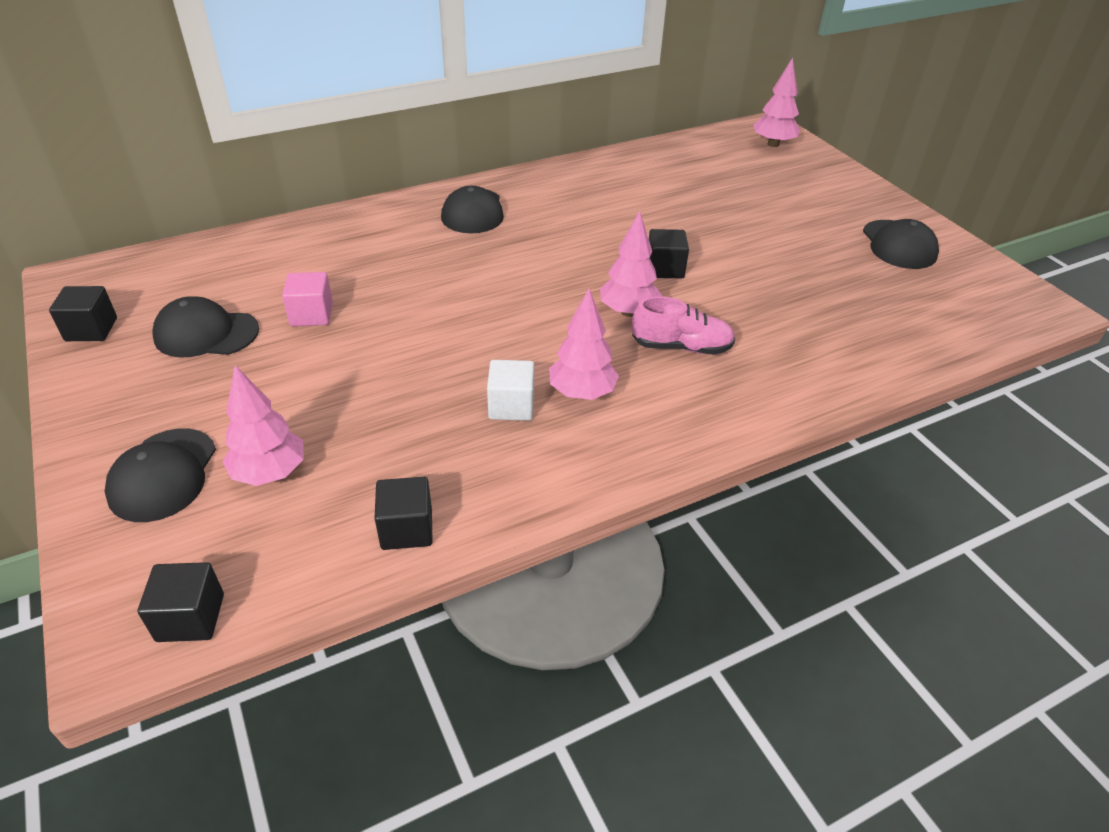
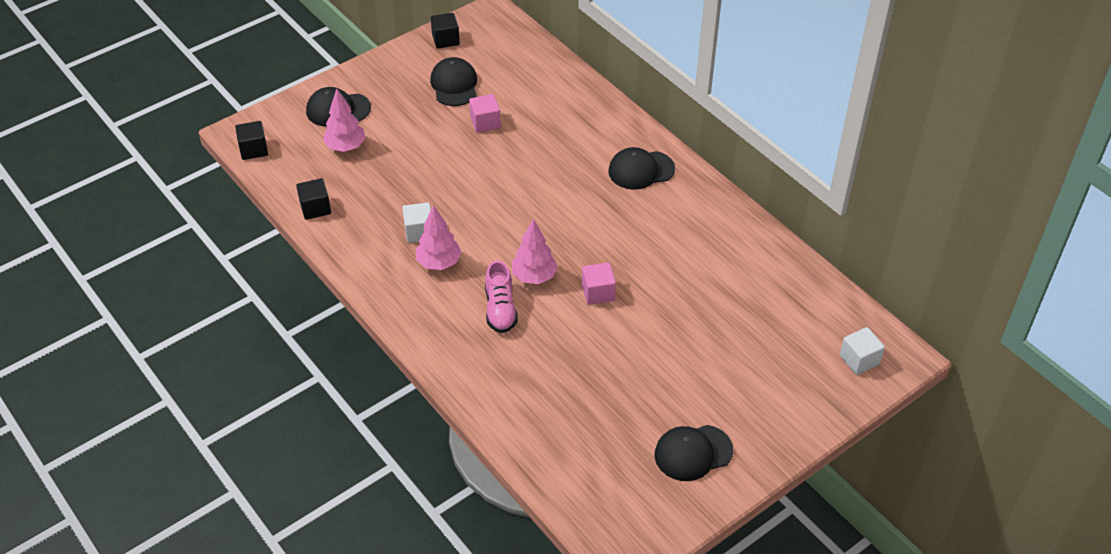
camera: 80 degrees right, 5 degrees up
black cube [649,229,689,278] -> pink cube [582,262,616,305]
pink tree [753,58,800,147] -> white cube [840,327,885,375]

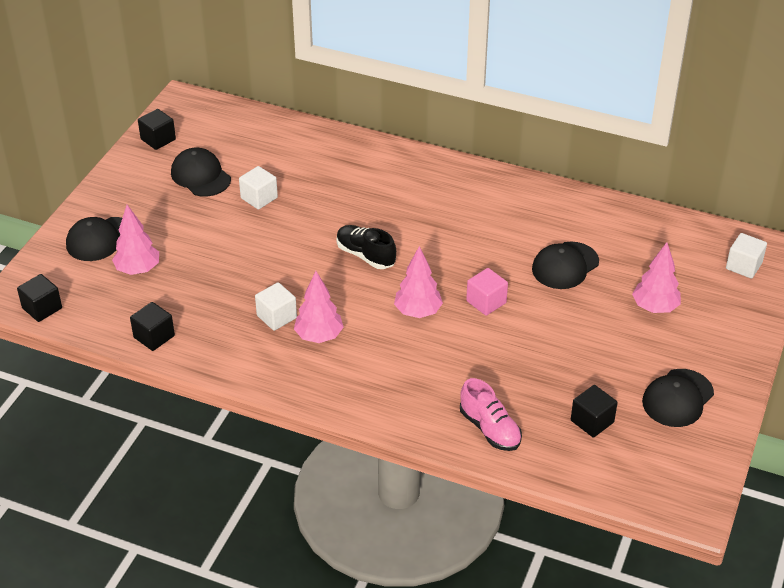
camera: 30 degrees left, 5 degrees down
pink cube [469,94,501,133] -> white cube [239,166,278,210]
pink shoe [485,260,518,333] -> pink shoe moved to [460,378,522,451]
black cap [608,147,675,190] -> black cap moved to [532,242,599,289]
none -> black shoe [336,225,396,269]
none -> black cube [571,385,618,437]
none -> pink tree [632,242,681,313]

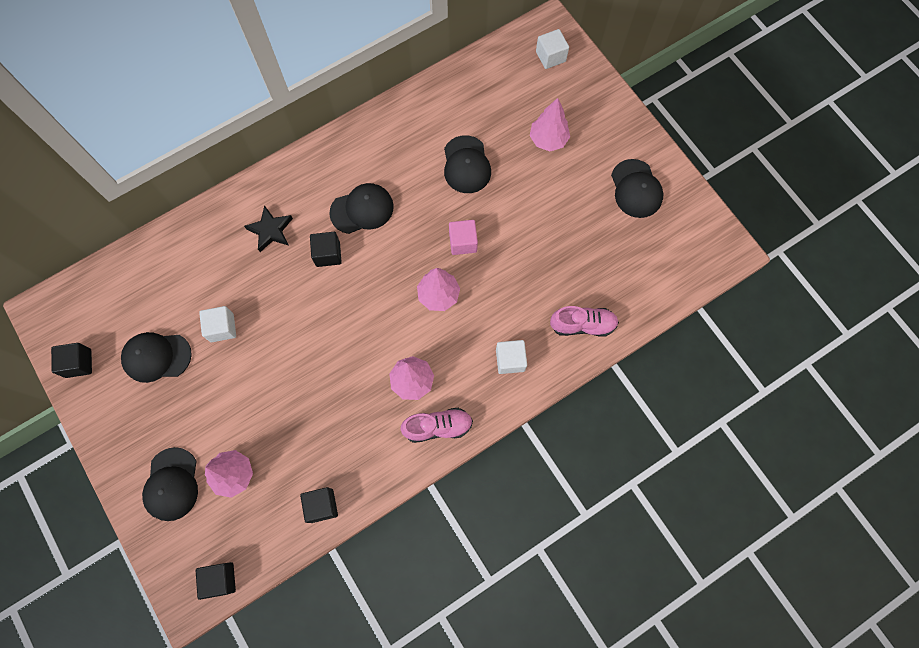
camera: 55 degrees left, 30 degrees up
white cube [255,282,297,331] -> white cube moved to [496,340,527,374]
black shoe [336,225,396,269] -> none
black cube [571,385,618,437] -> black cube moved to [310,232,342,267]
none -> black star [244,205,293,252]
none -> black cap [329,183,394,234]
none -> pink shoe [400,408,473,443]

